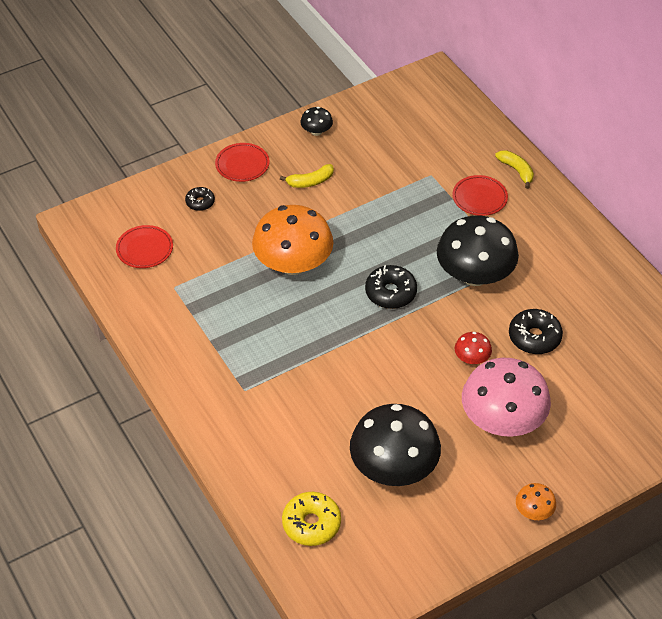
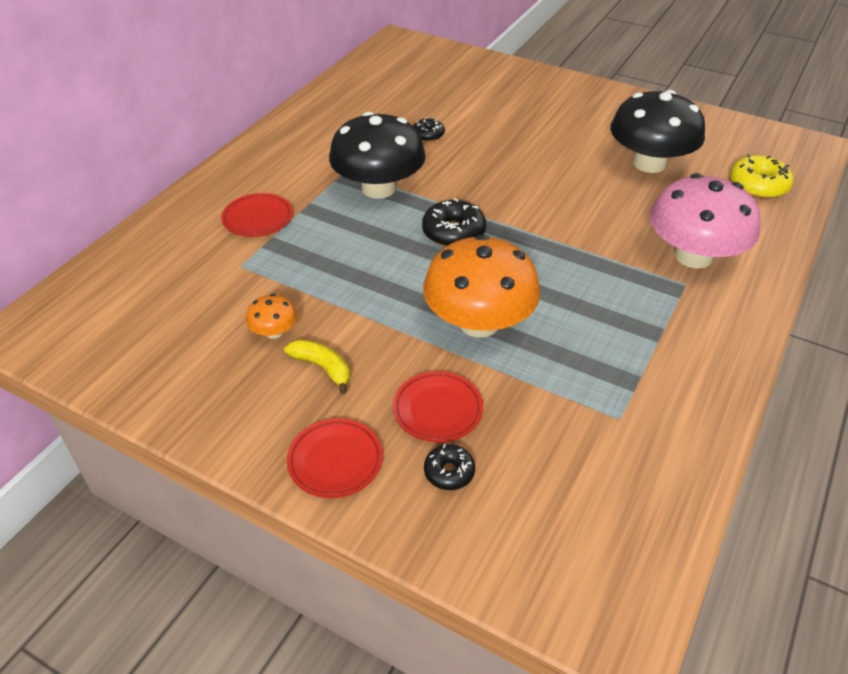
camera: 120 degrees left, 5 degrees down
red plate [116,225,173,268] -> red plate moved to [393,371,483,442]
black mushroom [300,107,333,136] -> none
red mushroom [455,332,492,364] -> none
pink mushroom [462,358,551,437] -> pink mushroom moved to [650,173,761,269]
yellow banana [495,150,534,189] -> none
black donut [509,309,563,354] -> black donut [413,117,445,142], size x0.60
orange mushroom [516,483,556,520] -> orange mushroom moved to [246,294,297,339]

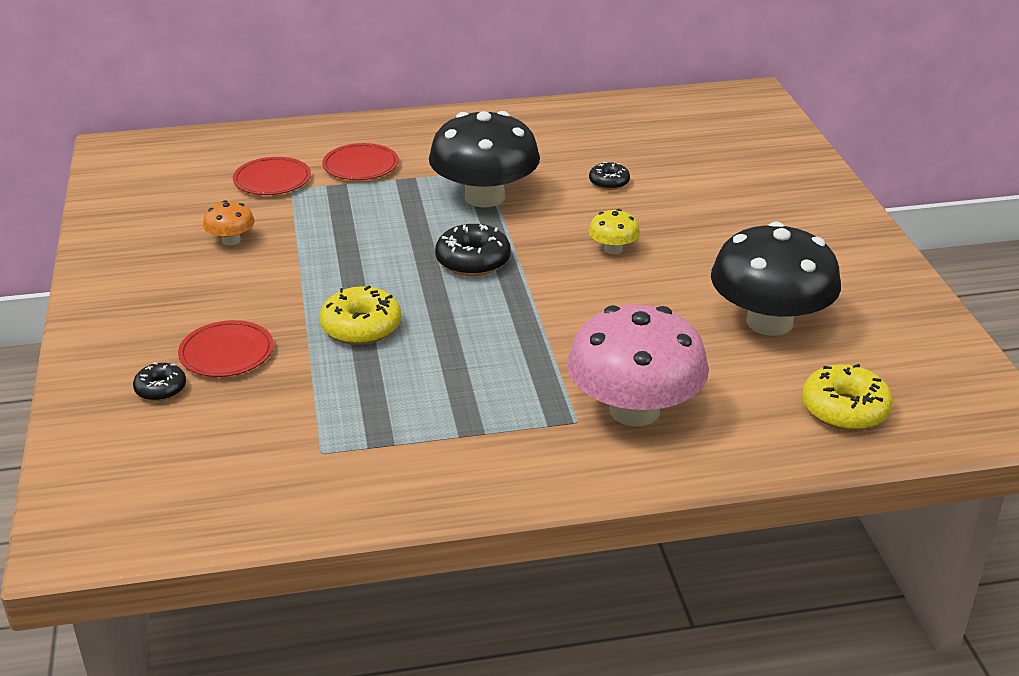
camera: 50 degrees right, 10 degrees down
yellow banana [284,339,350,394] -> none
red plate [287,419,383,498] -> red plate moved to [233,157,311,195]
orange mushroom [423,234,540,338] -> yellow donut [320,286,402,345]
none -> yellow mushroom [588,209,640,254]

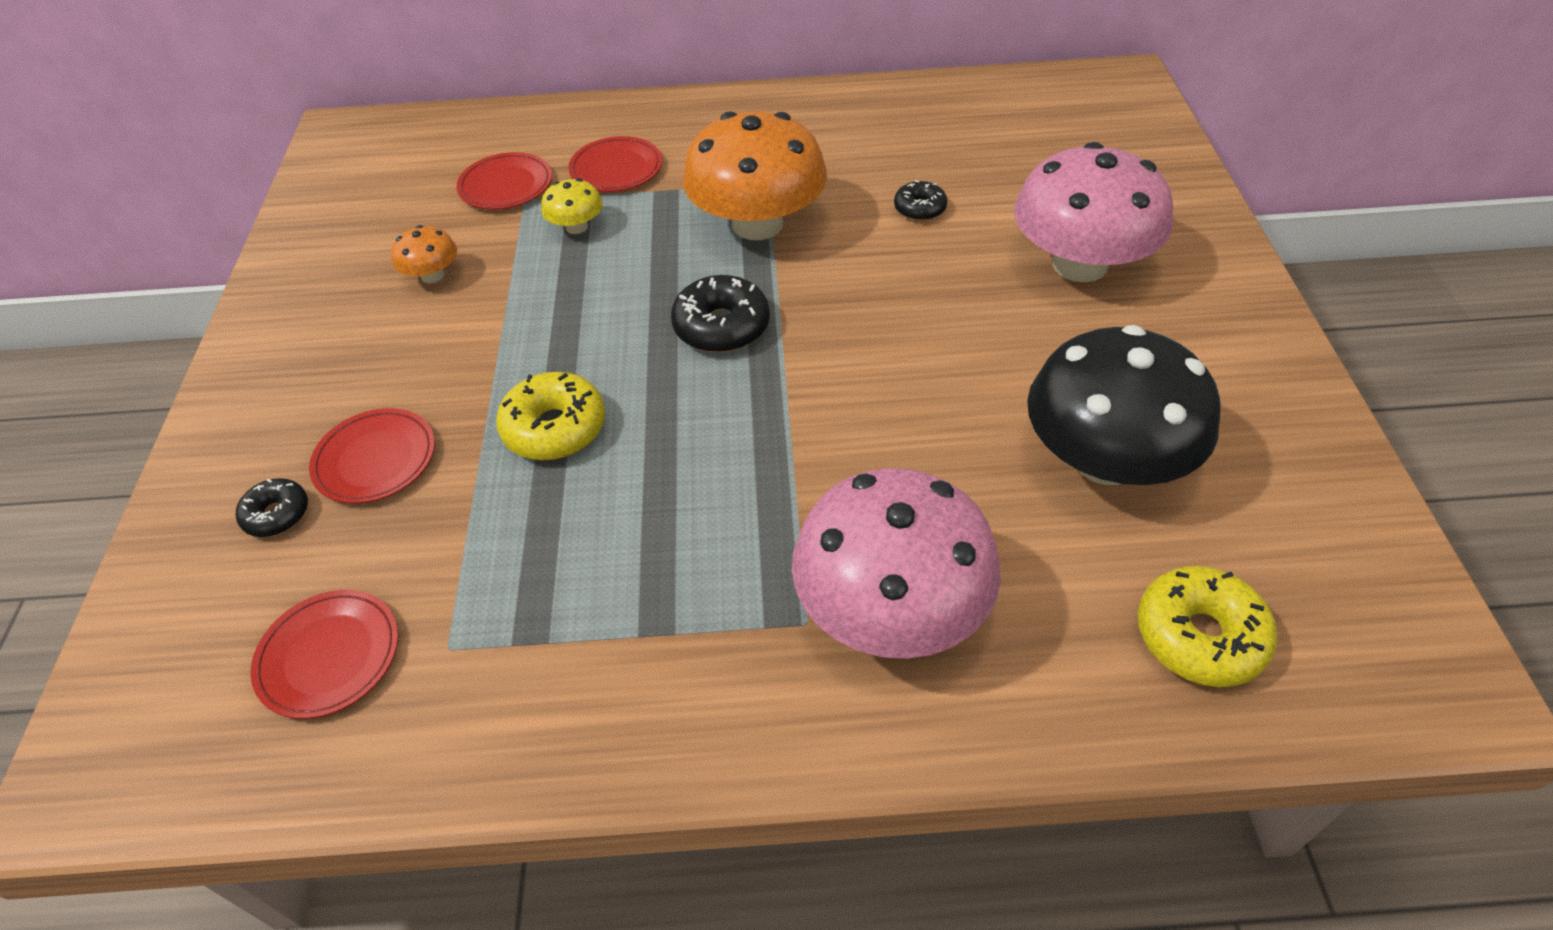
camera: 10 degrees right, 15 degrees up
black mushroom [429,111,540,207] -> orange mushroom [683,111,827,240]
yellow mushroom [588,209,640,254] -> yellow mushroom moved to [541,178,603,234]
none -> red plate [250,590,398,719]
none -> pink mushroom [1014,142,1173,282]

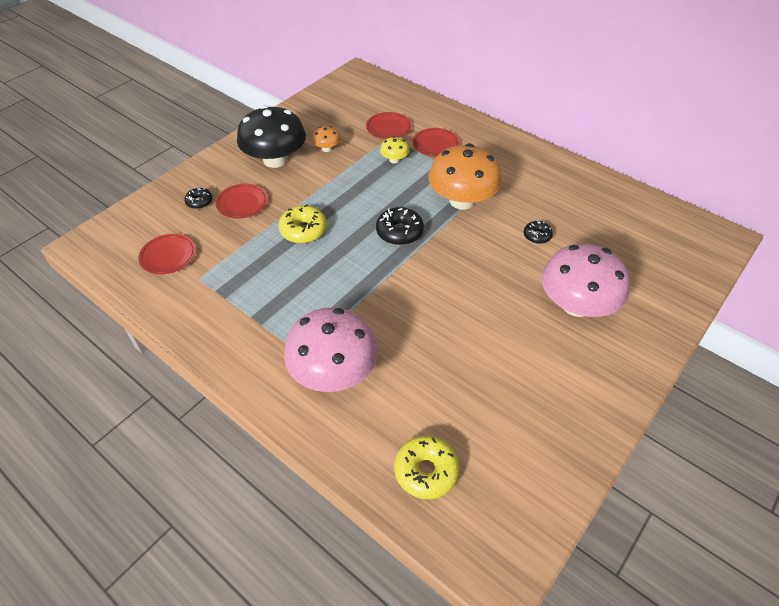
camera: 40 degrees right, 0 degrees up
black mushroom [1027,325,1221,485] -> black mushroom moved to [237,105,306,168]

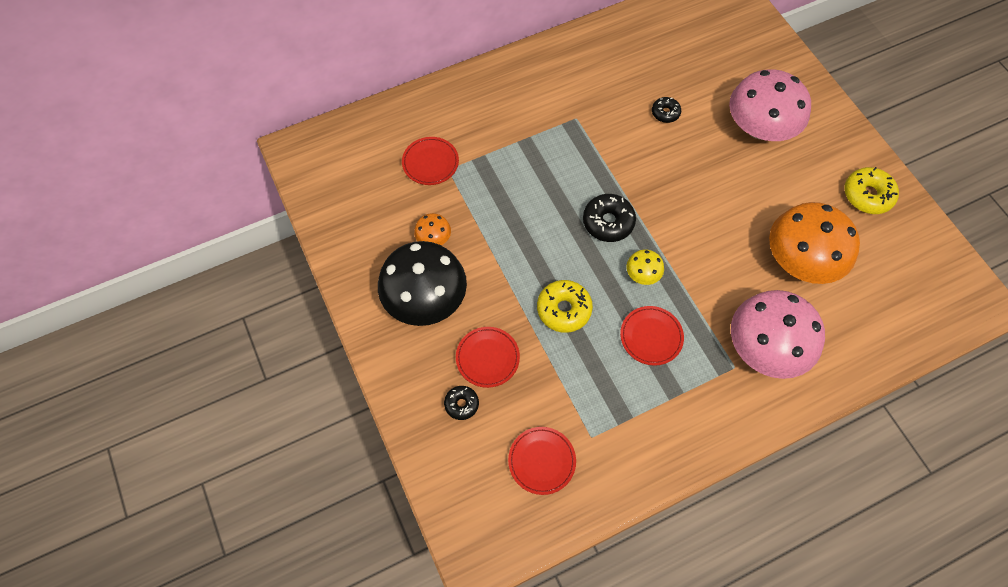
camera: 65 degrees left, 15 degrees up
yellow mushroom [380,136,409,163] -> yellow mushroom moved to [626,249,664,285]
yellow donut [394,436,459,499] -> yellow donut moved to [844,167,899,214]
red plate [413,128,460,157] -> red plate moved to [620,306,684,366]
orange mushroom [428,143,502,210] -> orange mushroom moved to [769,202,860,284]

